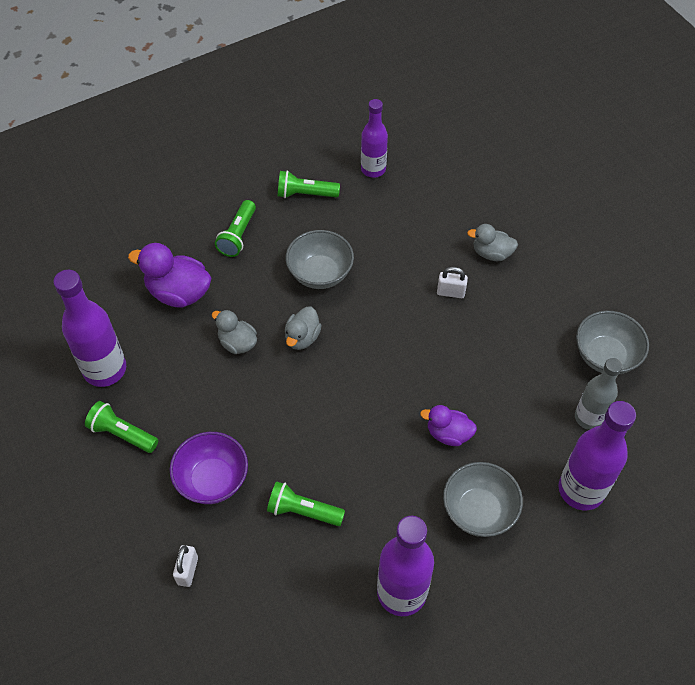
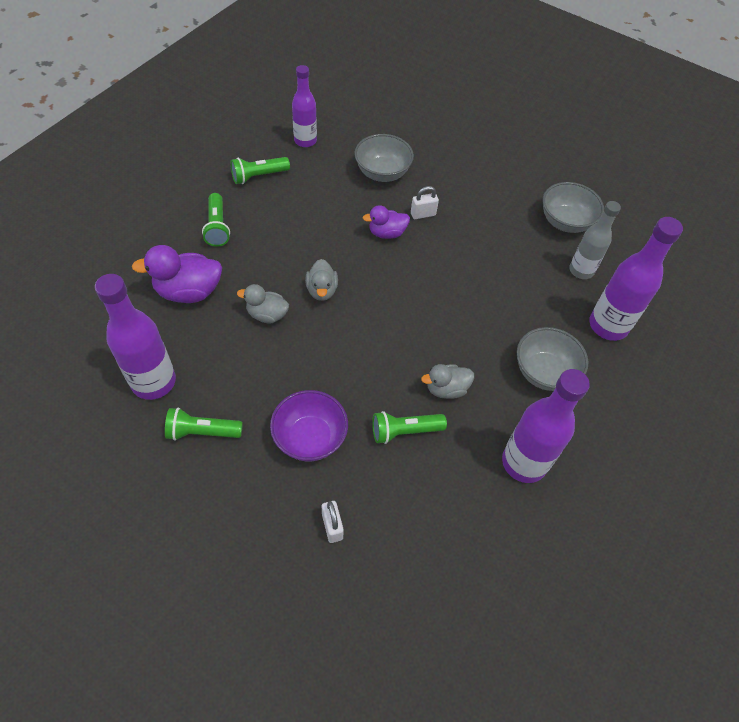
camera: 30 degrees left, 0 degrees up
grey bowl [286,230,354,289] -> grey bowl moved to [354,134,414,182]
purple duck [420,405,477,446] -> purple duck moved to [363,205,410,239]
grey duck [467,224,518,261] -> grey duck moved to [421,364,474,399]

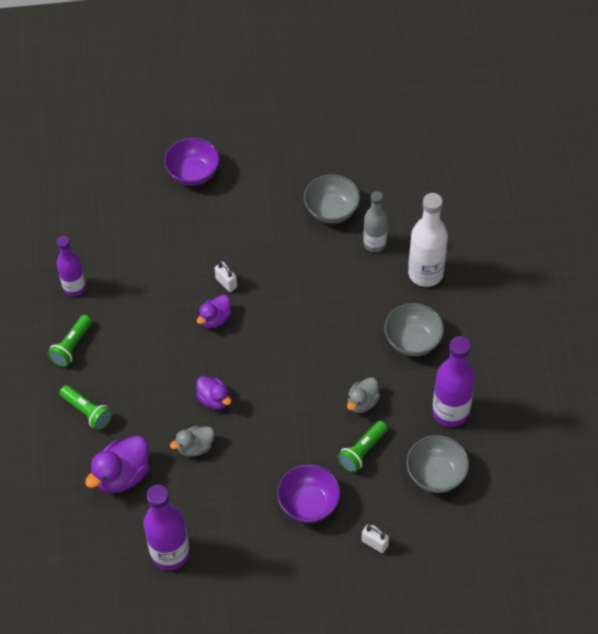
camera: 35 degrees left, 0 degrees up
green flashlight [165,408,243,441] -> none
grey duck [305,259,338,301] -> purple duck [196,376,231,410]
grey bowl [354,134,414,182] -> grey bowl moved to [406,435,469,493]
white padlock [411,186,439,219] -> white padlock turned 75 degrees counterclockwise [215,261,237,292]
purple bottle [589,217,683,341] -> white bottle [408,193,448,287]
none -> purple bowl [164,138,220,186]

